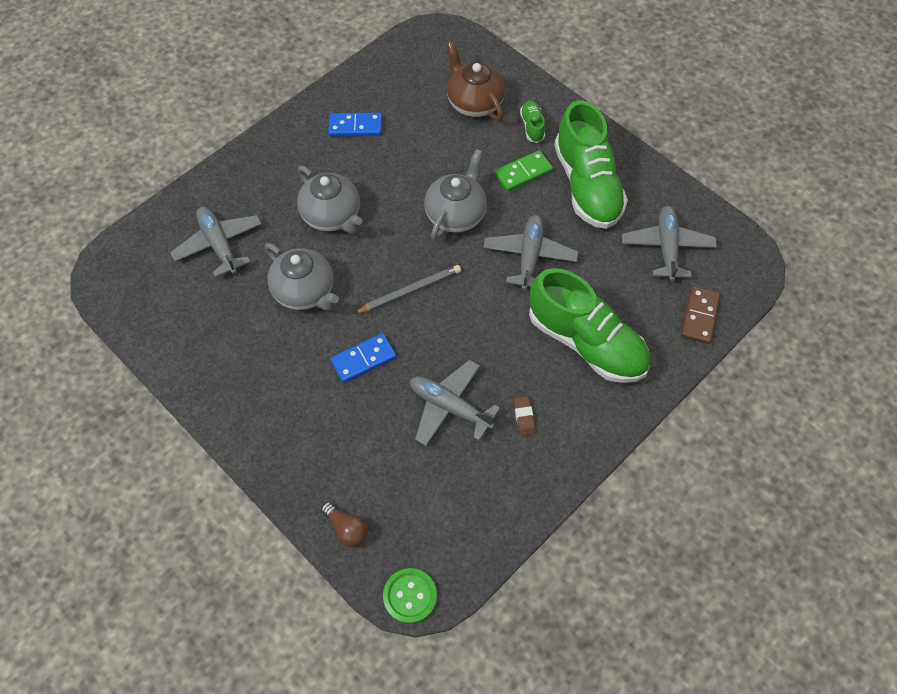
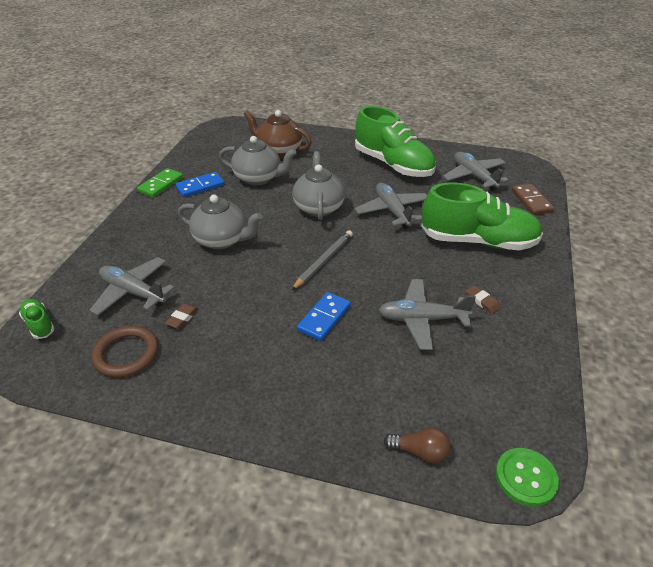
camera: 30 degrees left, 20 degrees down
grey teapot [265,243,339,311] -> grey teapot moved to [219,136,297,185]
green domino [494,150,553,192] -> green domino moved to [137,168,183,198]
green shoe [520,100,545,143] -> green shoe moved to [19,299,55,339]
none -> brown ring [91,326,158,378]
none -> brown eraser [165,303,199,329]

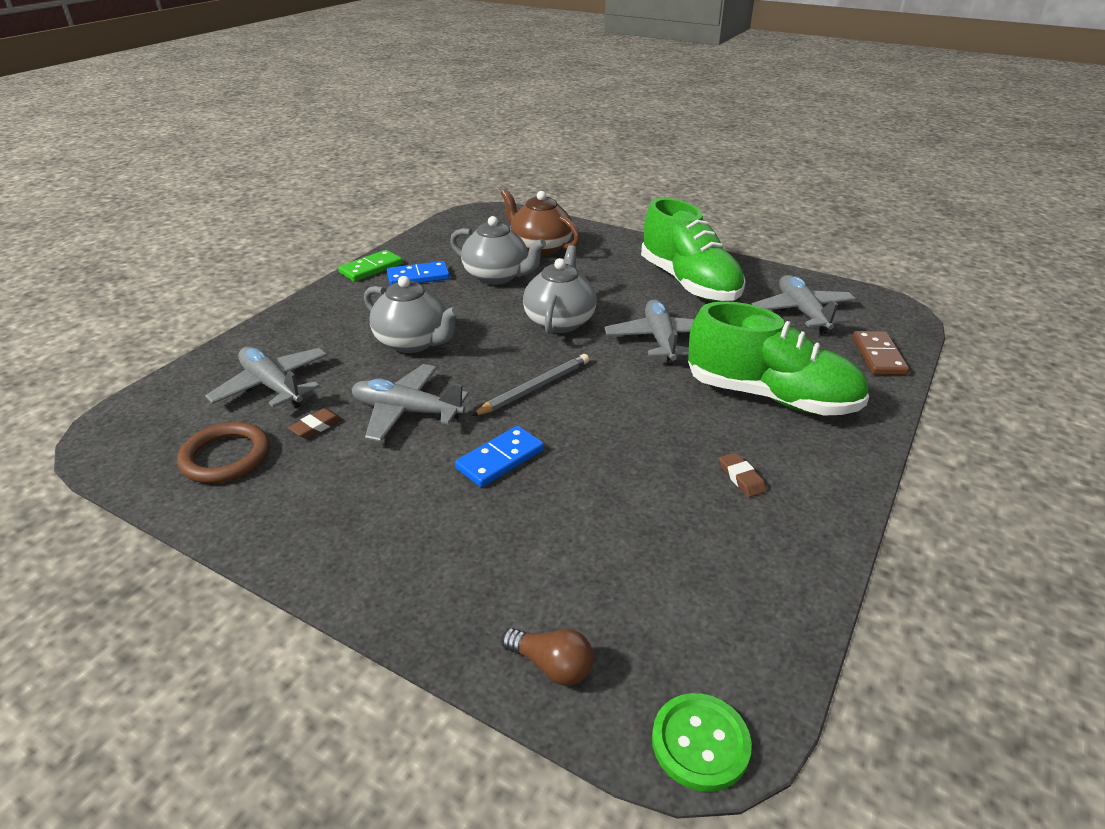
camera: 15 degrees right, 5 degrees down
green shoe [19,299,55,339] -> none
grey plane [378,279,476,350] -> grey plane moved to [352,364,469,442]

